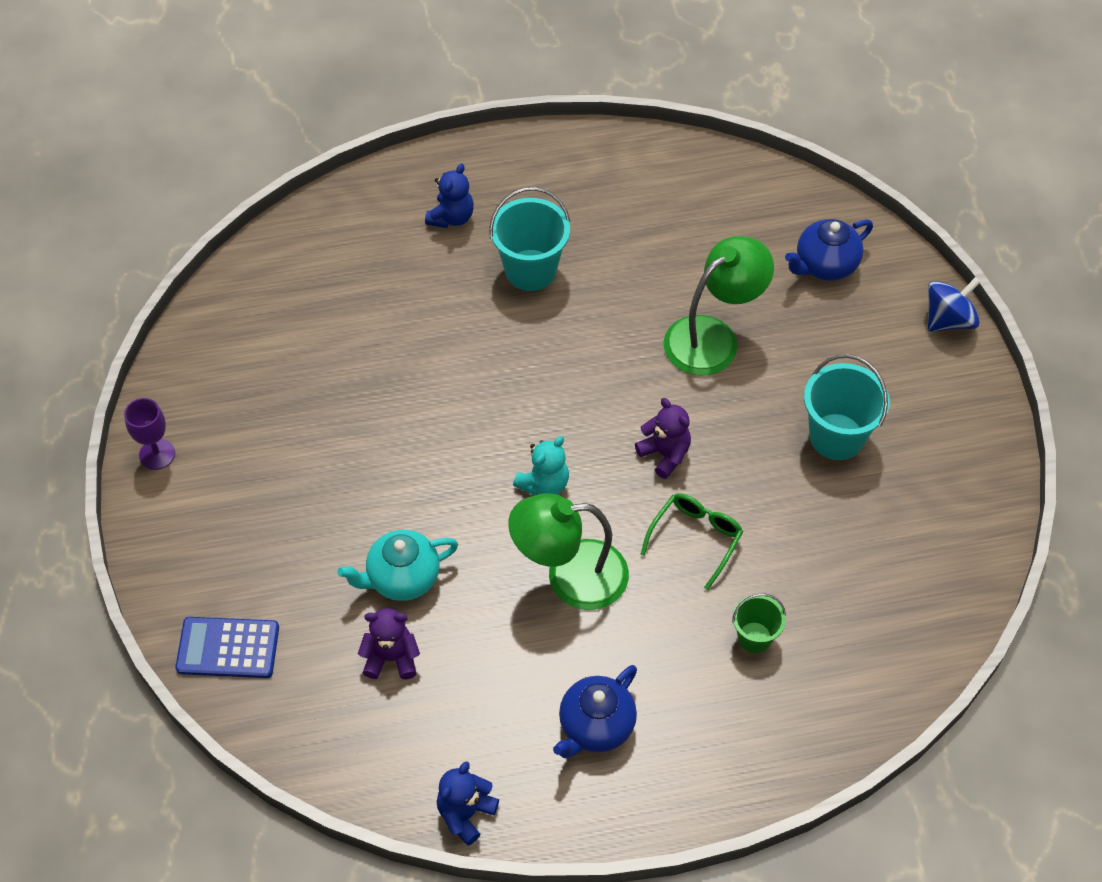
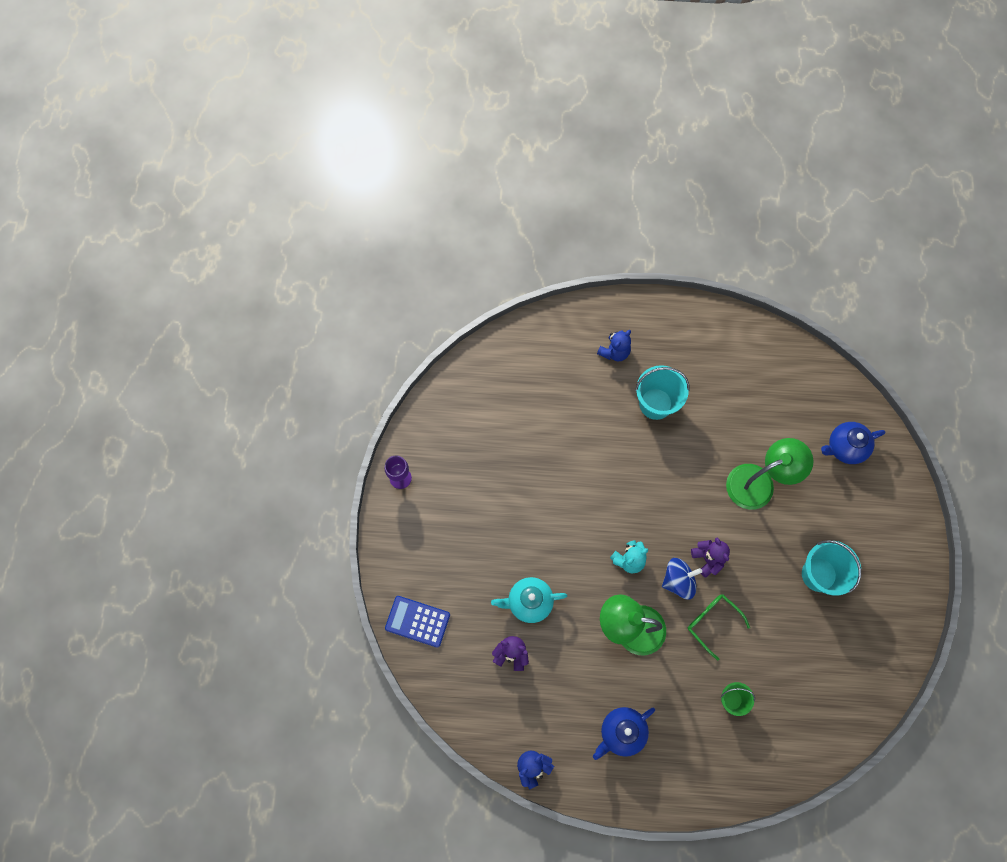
camera: 15 degrees right, 15 degrees up
green glasses [641,493,743,590] -> green glasses turned 90 degrees counterclockwise [687,594,750,661]
blue spinning top [928,277,980,332] -> blue spinning top moved to [662,558,702,599]

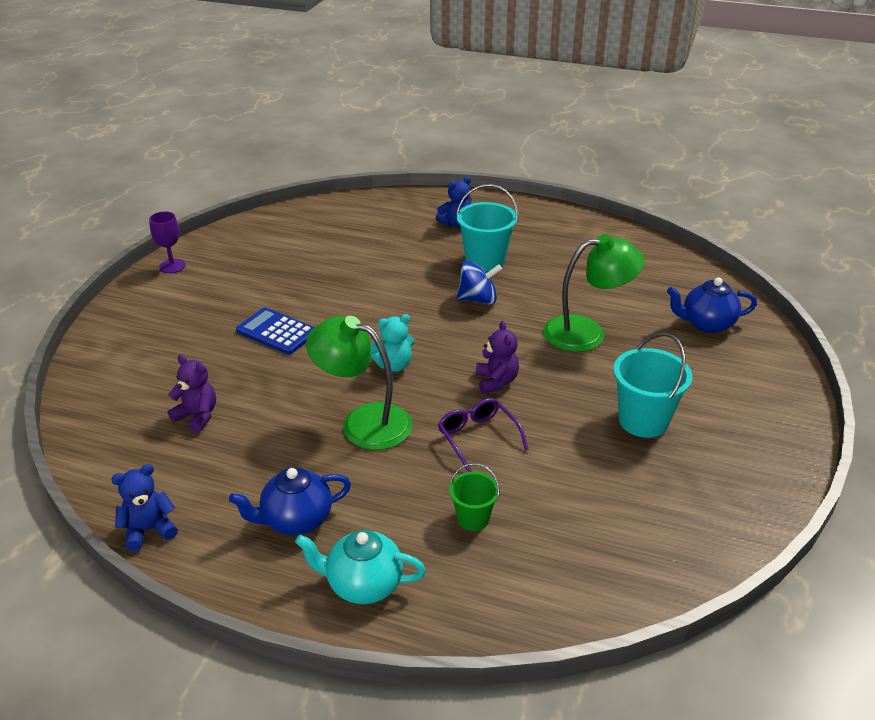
camera: 15 degrees right, 35 degrees down
blue calculator [385,596,450,648] -> blue calculator moved to [236,307,315,355]
turquoise teapot [491,577,567,623] -> turquoise teapot moved to [295,530,426,604]
blue spinning top [662,558,702,599] -> blue spinning top moved to [456,261,502,305]
green glasses [687,594,750,661] -> purple glasses [438,398,529,472]

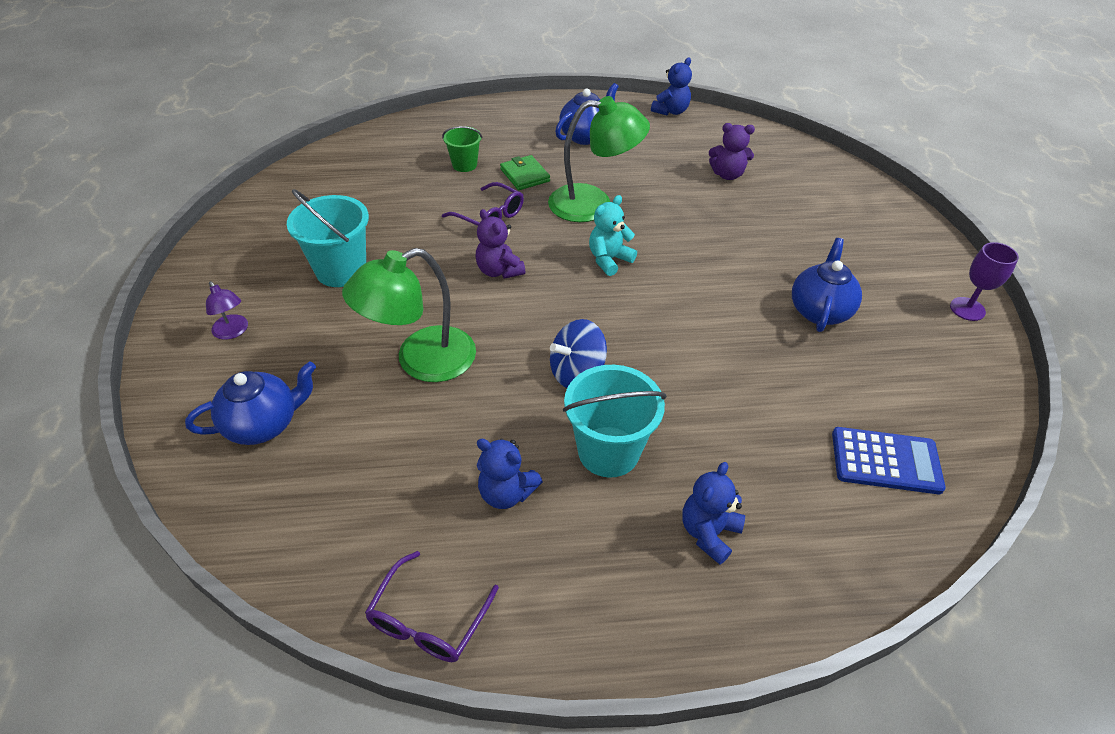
camera: 155 degrees right, 10 degrees up
blue calculator [236,307,315,355] -> blue calculator moved to [832,427,946,494]
turquoise teapot [295,530,426,604] -> none
none -> purple lamp [206,281,248,340]
none -> purple glasses [365,551,499,662]
none -> blue teddy bear [477,439,543,509]
none -> green wallet [500,155,550,190]
none -> blue teapot [792,238,862,332]

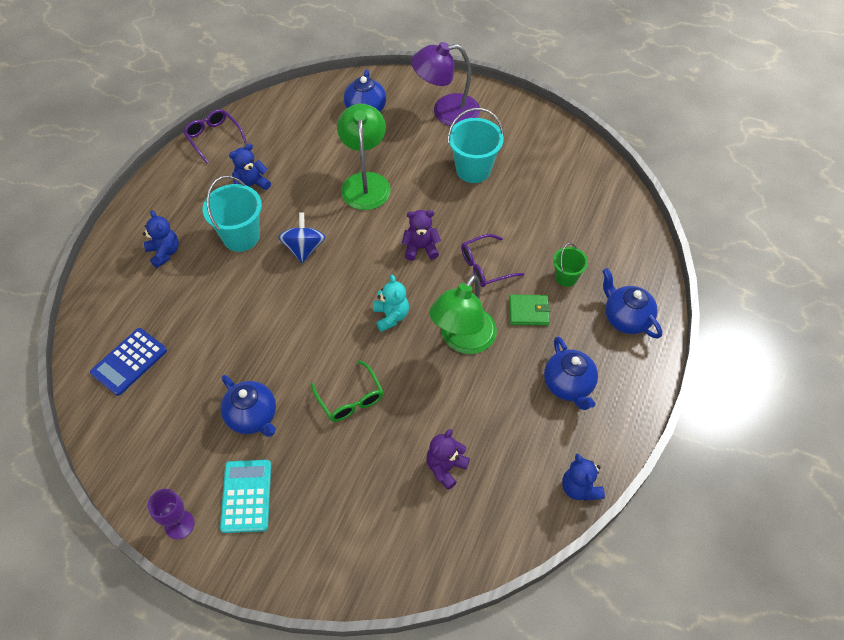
camera: 120 degrees right, 10 degrees up
purple lamp [206,281,248,340] -> purple lamp [411,42,480,126], size x2.13
none -> turquoise calculator [220,460,271,533]
none -> green glasses [311,360,384,422]
none -> blue teapot [603,268,662,339]

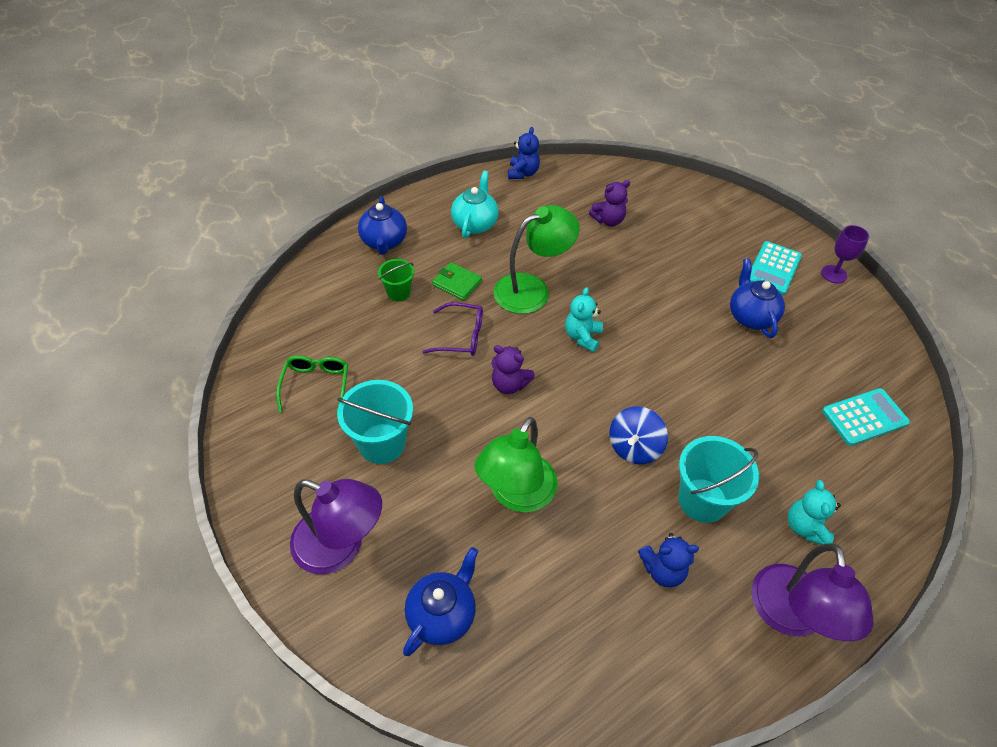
camera: 150 degrees left, 5 degrees down
blue calculator [90,328,167,396] -> turquoise calculator [822,388,910,446]
blue teddy bear [143,210,179,268] -> turquoise teddy bear [788,480,841,545]
purple glasses [183,109,247,163] -> none
green glasses [311,360,384,422] -> green glasses moved to [276,355,348,415]
blue teapot [544,336,598,410] -> turquoise teapot [451,171,499,238]
none -> purple lamp [751,543,873,641]

